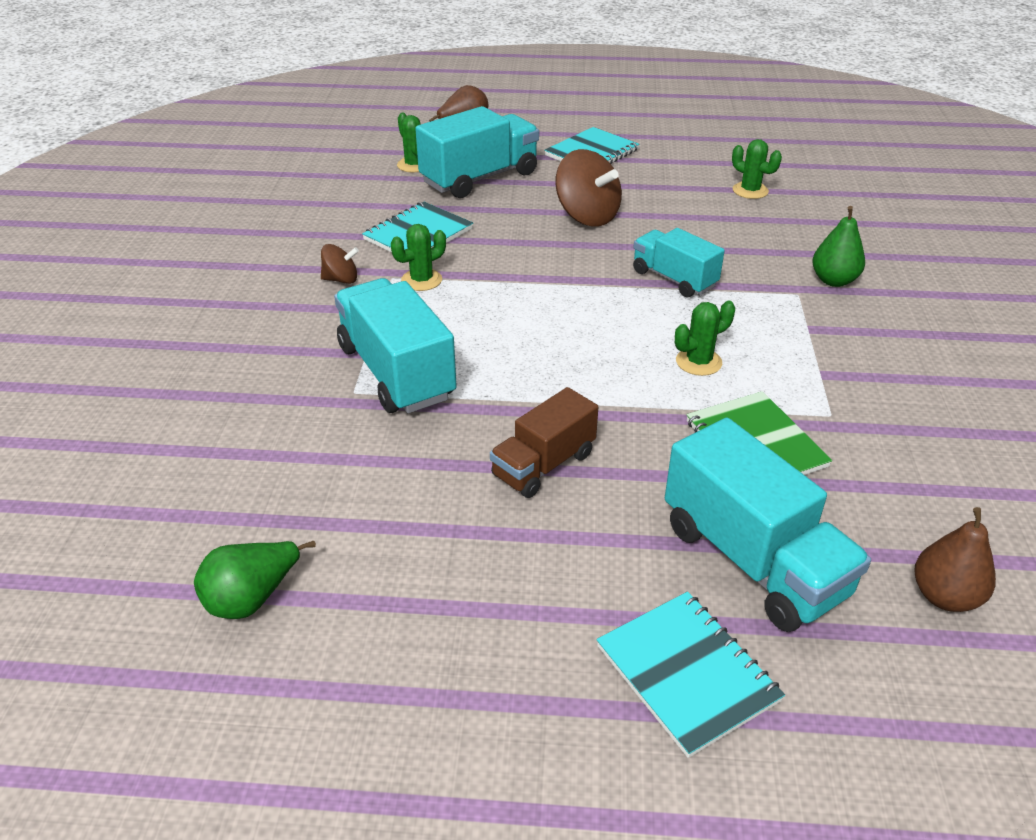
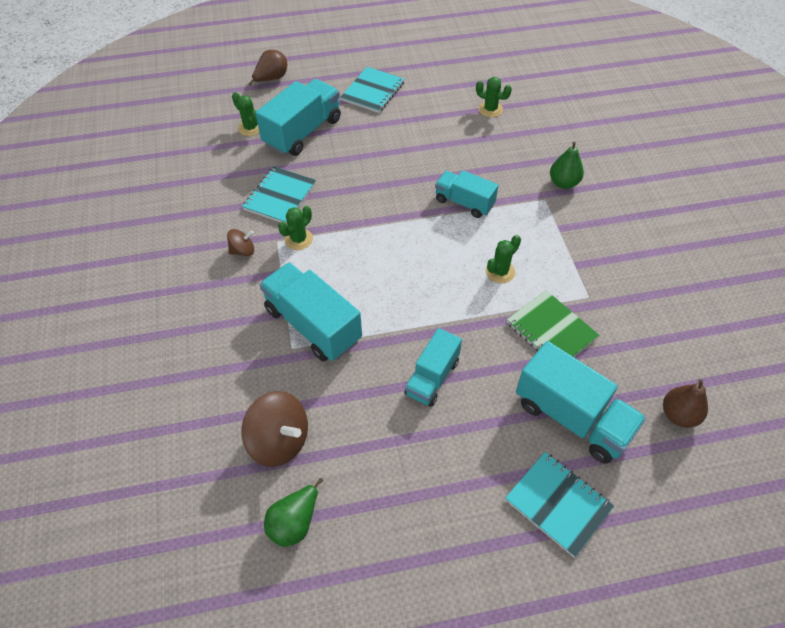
camera: 15 degrees left, 15 degrees up
brown truck [490,387,598,498] -> turquoise truck [405,328,462,407]
brown spinning top [555,149,622,226] -> brown spinning top moved to [242,391,308,467]

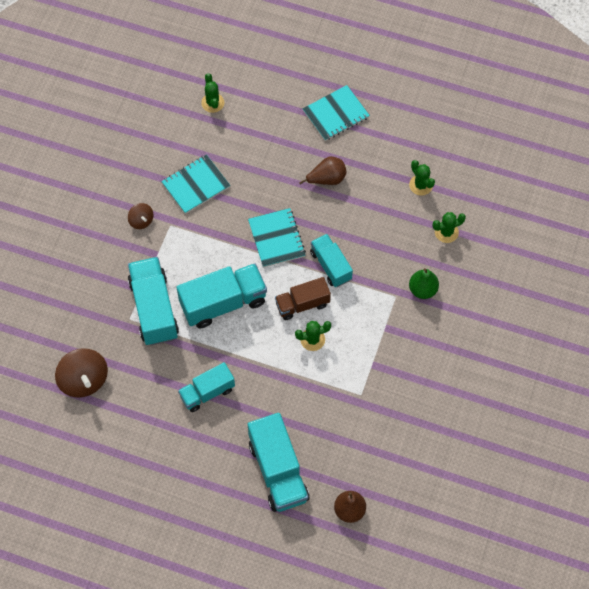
camera: 30 degrees right, 10 degrees up
brown spinning top [227,229,254,256] -> brown spinning top turned 45 degrees clockwise [128,203,153,229]
brown pear [248,50,287,86] -> brown pear moved to [299,157,347,185]
turquoise truck [255,79,341,156] -> turquoise truck moved to [177,263,267,328]
green pear [264,478,323,547] -> none
green cactus [278,206,313,250] -> green cactus moved to [433,212,466,243]
turquoise notebook [505,452,614,557] -> turquoise notebook moved to [248,208,306,268]
green notebook [507,290,599,357] -> none
none -> brown truck [275,277,331,320]

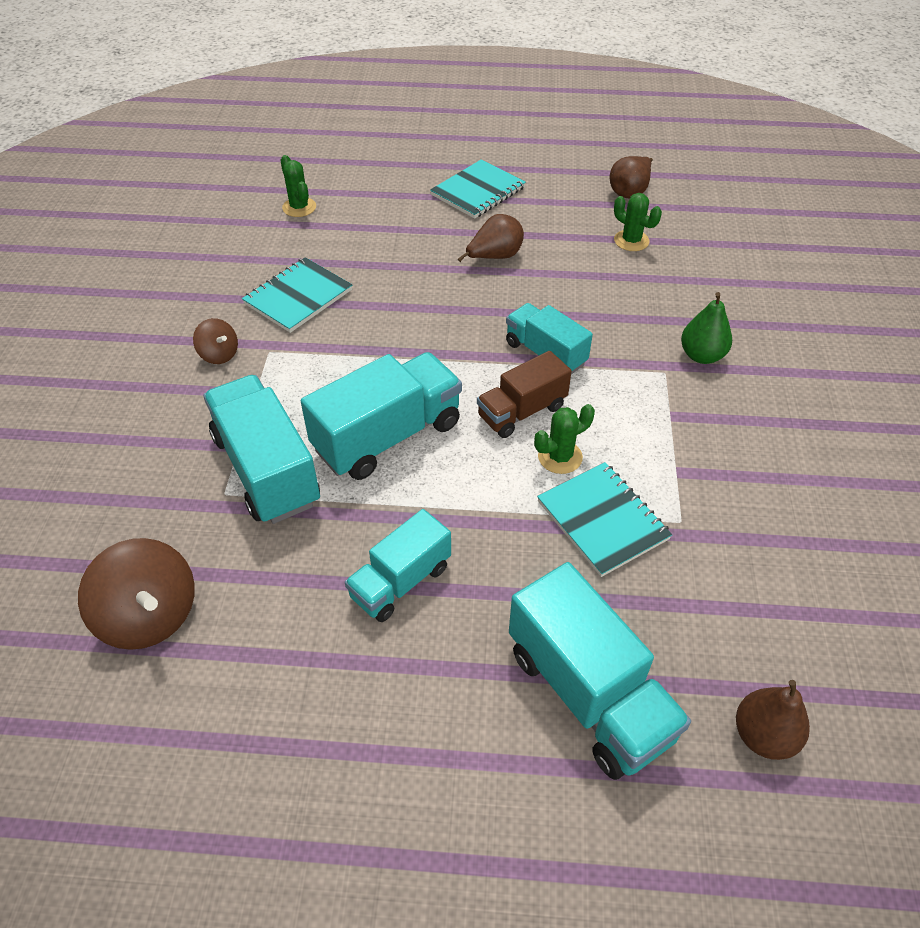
camera: 15 degrees left, 15 degrees down
turquoise notebook [248,208,306,268] -> turquoise notebook moved to [537,462,672,577]
green cactus [433,212,466,243] -> none
none -> brown pear [610,156,653,198]

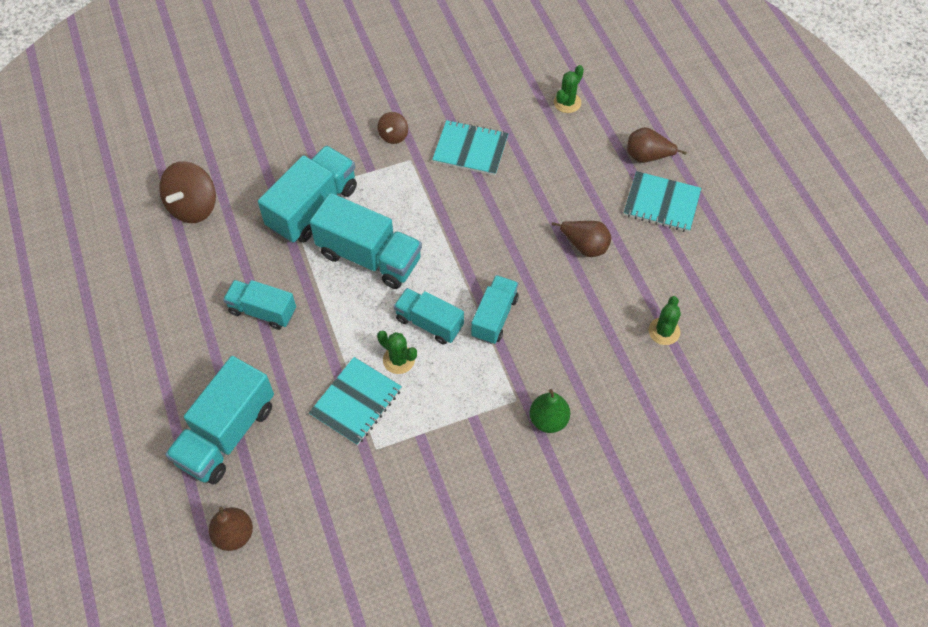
camera: 65 degrees right, 10 degrees up
brown truck [477,351,572,438] -> turquoise truck [394,288,464,345]
brown pear [610,156,653,198] -> brown pear moved to [627,127,687,163]

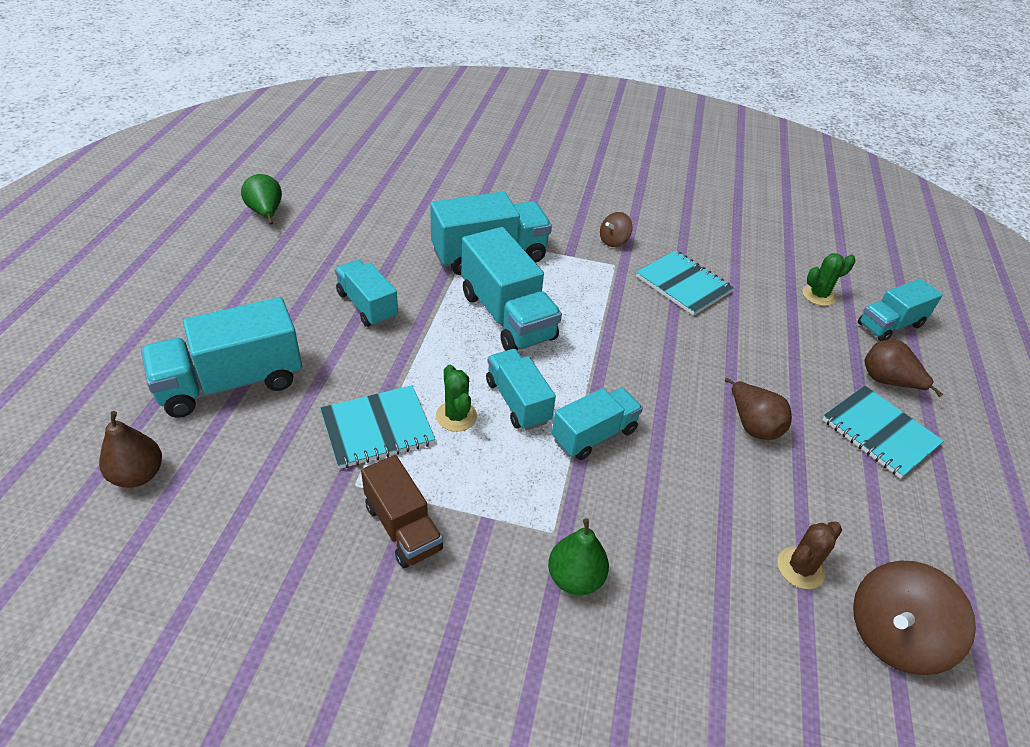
camera: 30 degrees right, 15 degrees down
brown spinning top [159,161,216,223] -> brown spinning top moved to [853,561,976,675]
green cactus [649,296,681,345] -> brown cactus [777,522,842,589]
none -> green pear [241,174,282,224]
none -> brown truck [361,455,443,568]
none -> turquoise truck [858,279,943,341]

